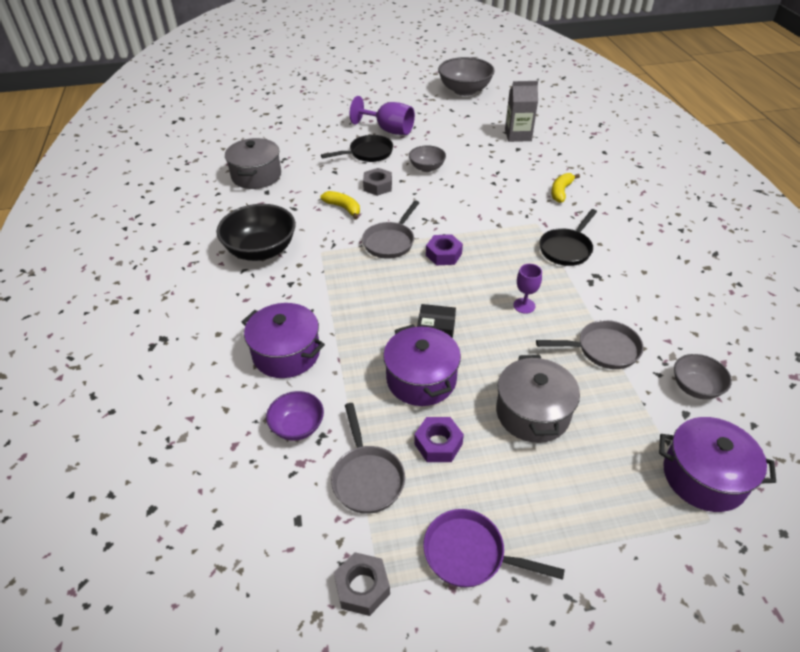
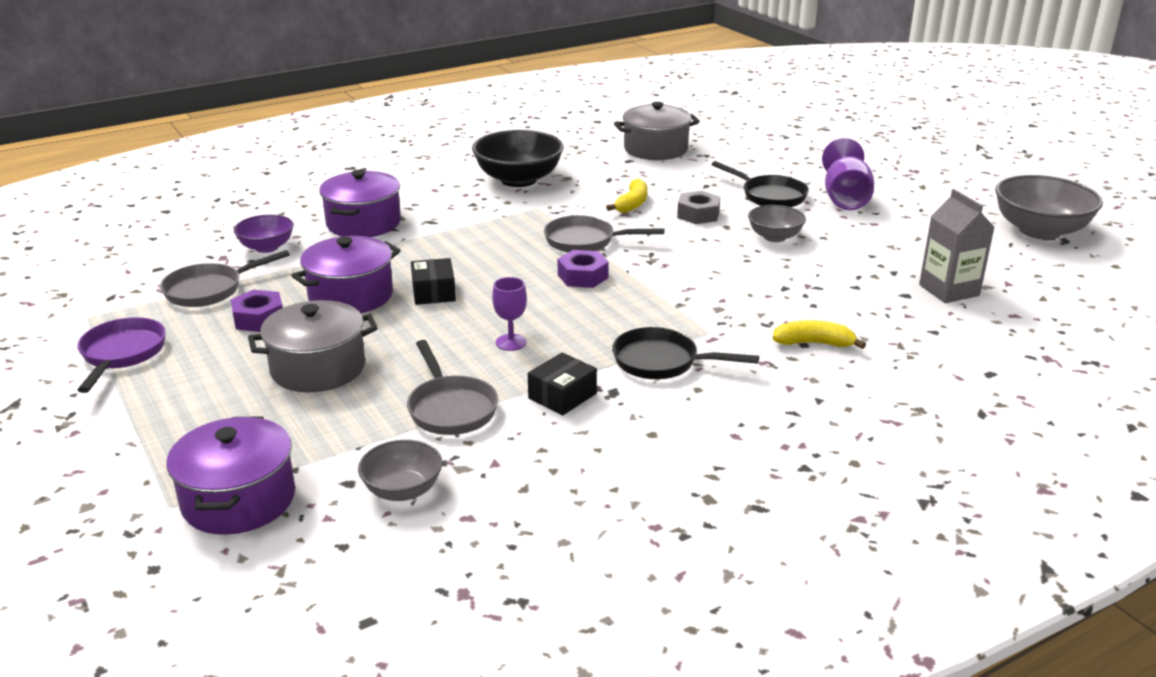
camera: 70 degrees right, 15 degrees down
grey nut [334,552,390,616] -> none
none -> black box [528,352,597,415]

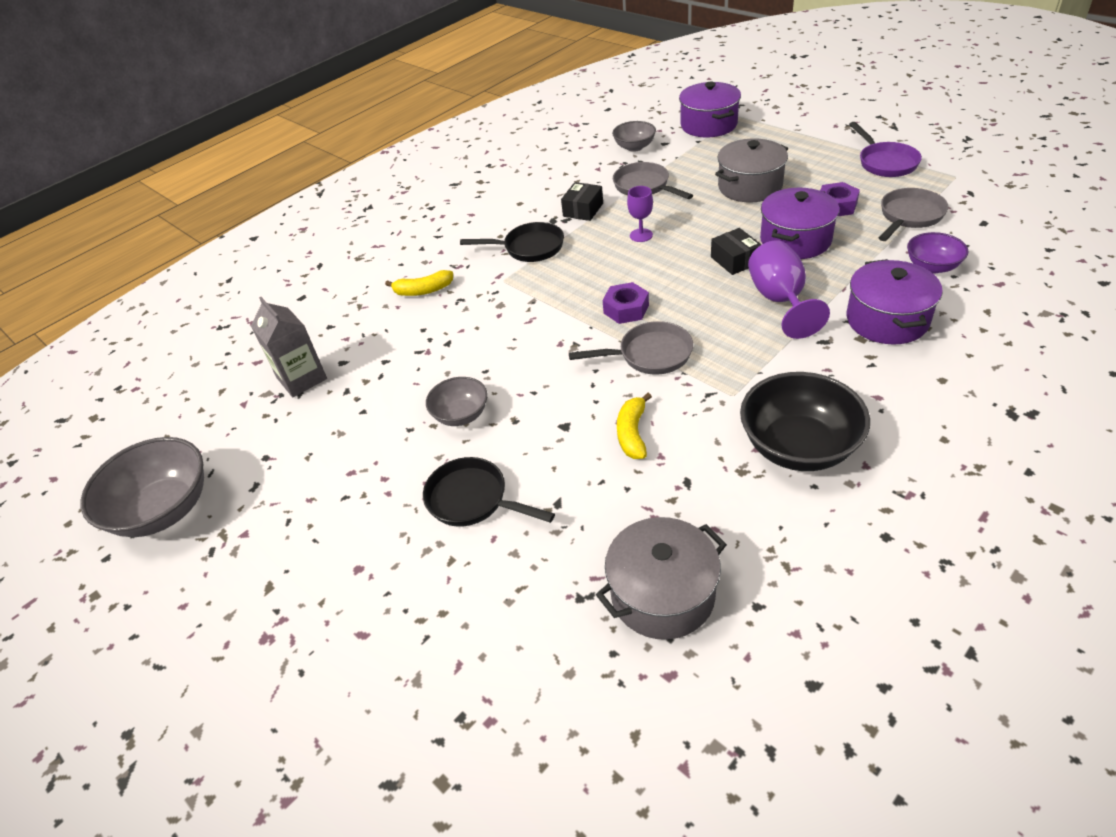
camera: 170 degrees right, 15 degrees up
grey nut [677,191,720,224] -> none
purple goblet [822,138,874,210] -> purple goblet moved to [748,240,830,339]

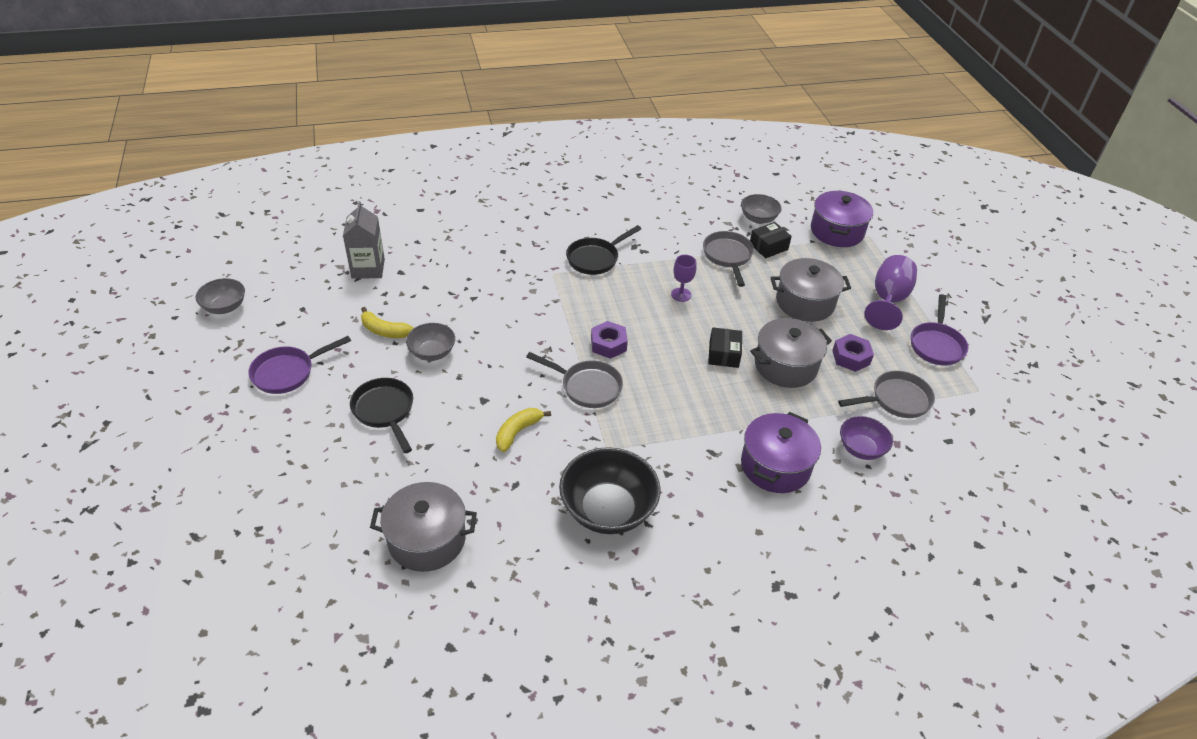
camera: 25 degrees right, 0 degrees up
grey bowl [80,437,204,537] -> grey bowl [196,278,245,314], size x0.57
yellow banana [385,270,453,296] -> yellow banana moved to [361,307,414,338]
black pan [460,222,564,262] -> black pan turned 105 degrees clockwise [566,225,641,275]
black box [561,182,603,221] -> black box moved to [750,222,792,258]
purple goblet [748,240,830,339] -> purple goblet moved to [864,255,917,330]
purple pot [760,188,839,259] -> grey pot [750,318,832,388]
none -> purple pan [248,336,351,394]

